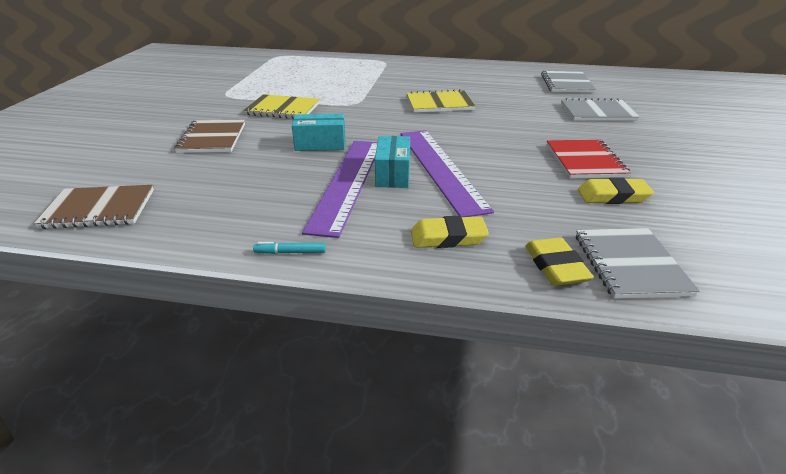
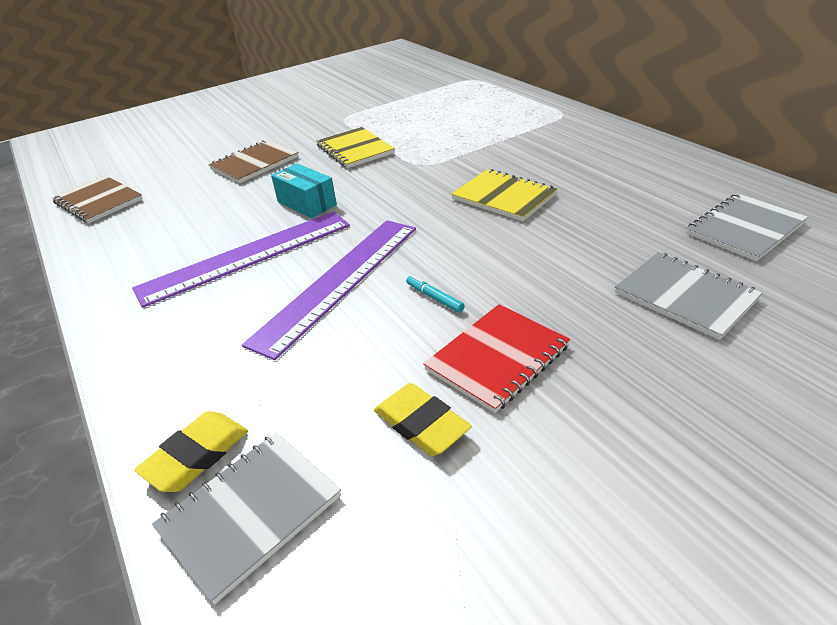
camera: 50 degrees right, 5 degrees up
turquoise marker [253,242,326,254] -> turquoise marker moved to [406,275,465,313]
turquoise box [375,136,410,188] -> none
yellow eraser [411,216,489,248] -> none

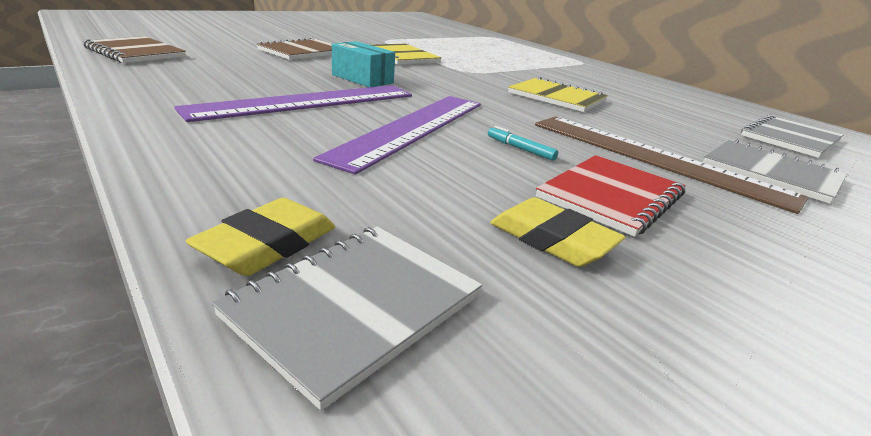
camera: 10 degrees left, 10 degrees down
none -> brown ruler [535,116,808,214]

